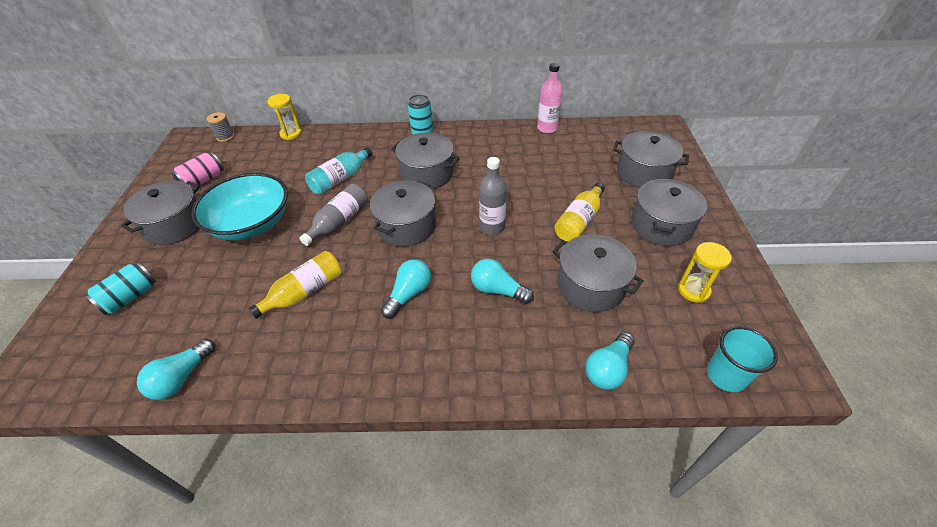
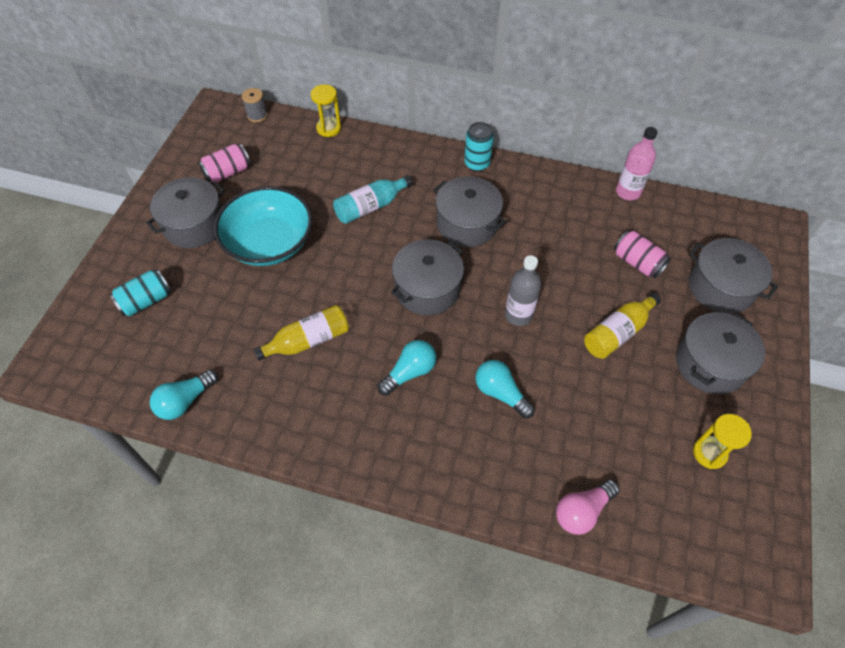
camera: 15 degrees right, 10 degrees up
grey bottle [300,184,368,246] -> none
grey pot [552,234,644,312] -> none
turquoise light bulb [585,332,635,390] -> pink light bulb [556,479,620,535]
turquoise cup [707,326,778,392] -> none
none -> pink can [614,231,671,278]

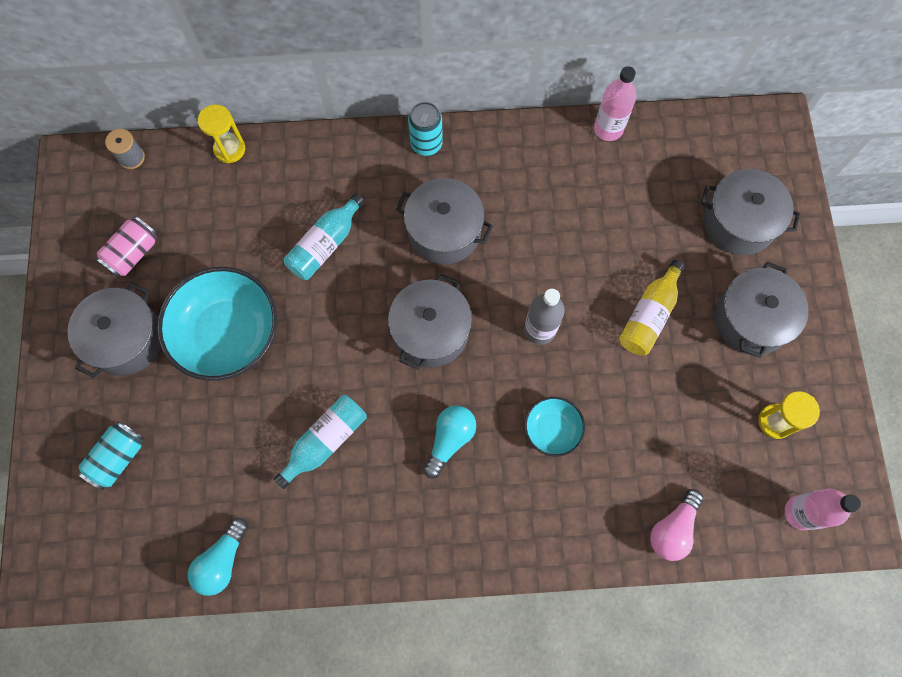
camera: 20 degrees left, 15 degrees up
yellow bottle [253,305,349,361] -> turquoise bottle [274,395,367,489]
turquoise light bulb [475,360,535,418] -> turquoise bowl [524,397,585,457]
pink can [614,231,671,278] -> none
none -> pink bottle [785,488,861,530]

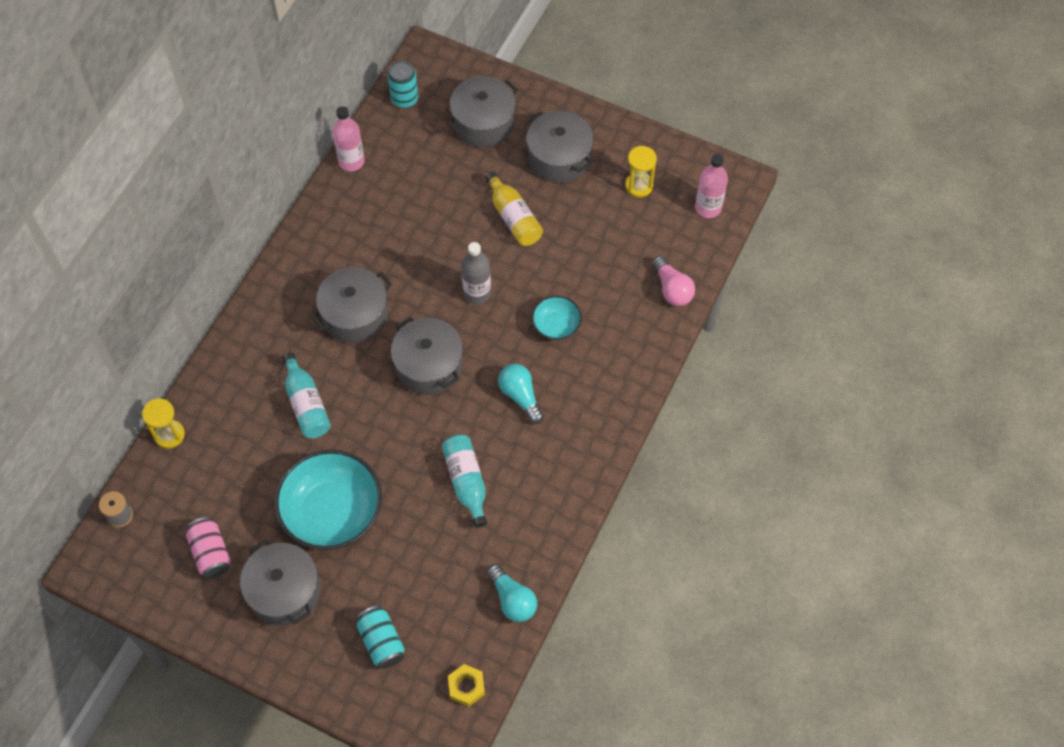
camera: 60 degrees left, 10 degrees down
turquoise can [408,102,443,156] -> turquoise can moved to [388,60,418,108]
none -> yellow nut [448,664,485,707]

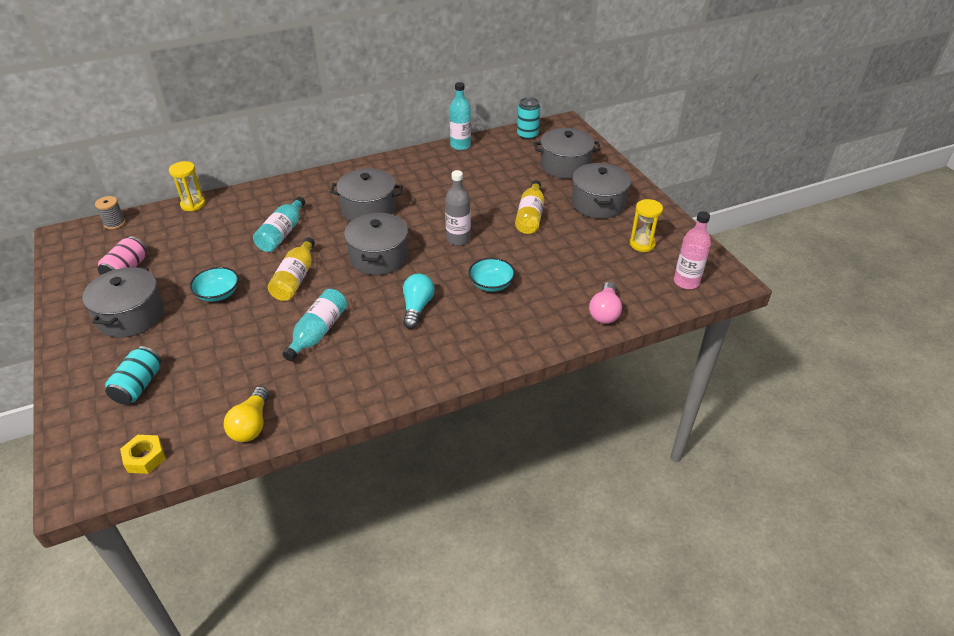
camera: 40 degrees right, 20 degrees down
turquoise bowl [274,450,382,550] -> turquoise bowl [190,267,239,302], size x0.50
pink bottle [332,106,365,171] -> turquoise bottle [449,82,471,150]
turquoise light bulb [487,564,537,622] -> yellow light bulb [224,386,269,442]
none -> yellow bottle [268,237,315,301]

